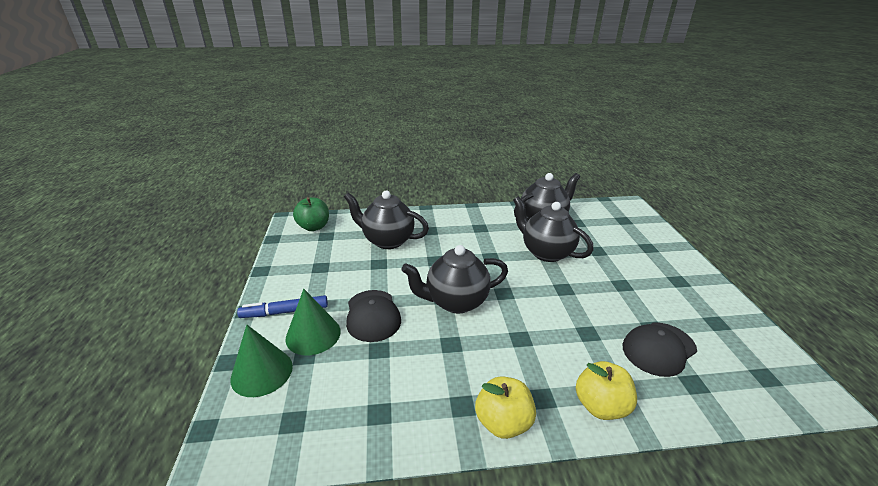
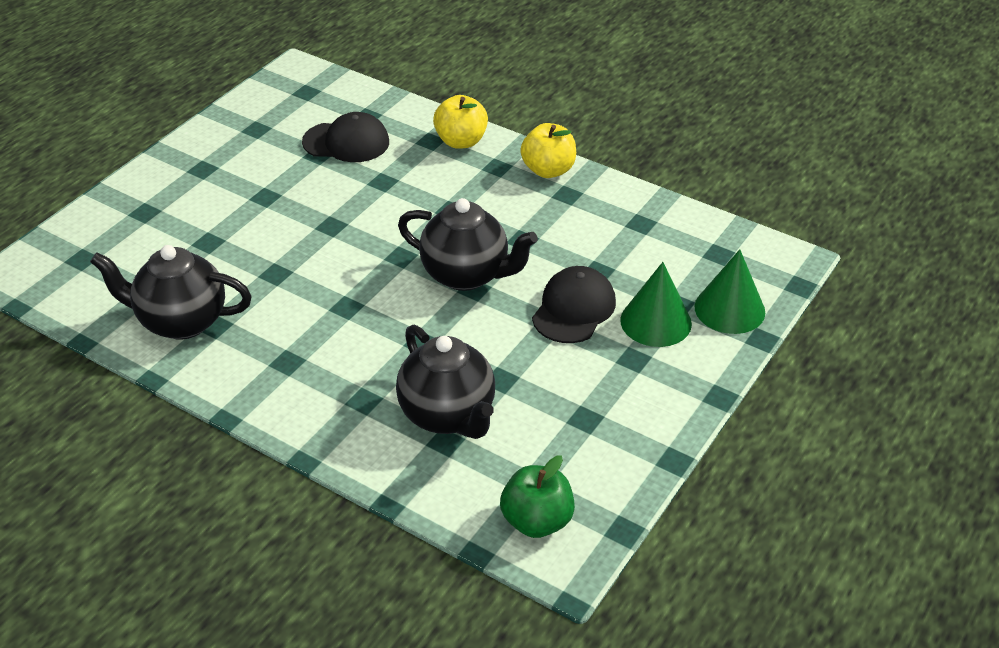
camera: 140 degrees left, 10 degrees up
blue marker [237,295,328,318] -> none
black teapot [513,196,593,262] -> none

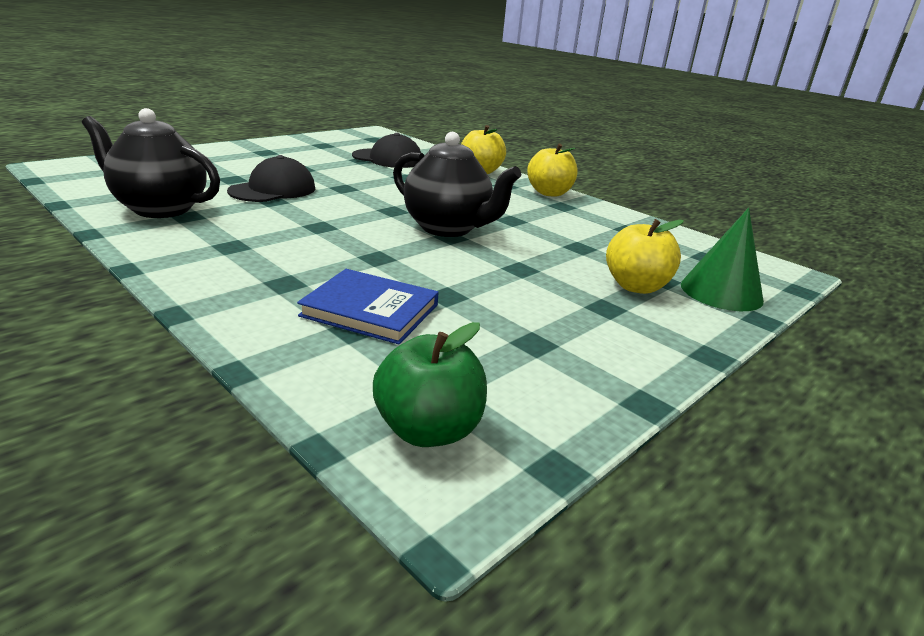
camera: 10 degrees right, 15 degrees down
black teapot [396,324,495,439] -> blue book [297,269,439,345]
black cap [532,266,616,343] -> black cap moved to [227,155,315,202]
green cone [620,262,692,347] -> yellow apple [606,219,684,294]

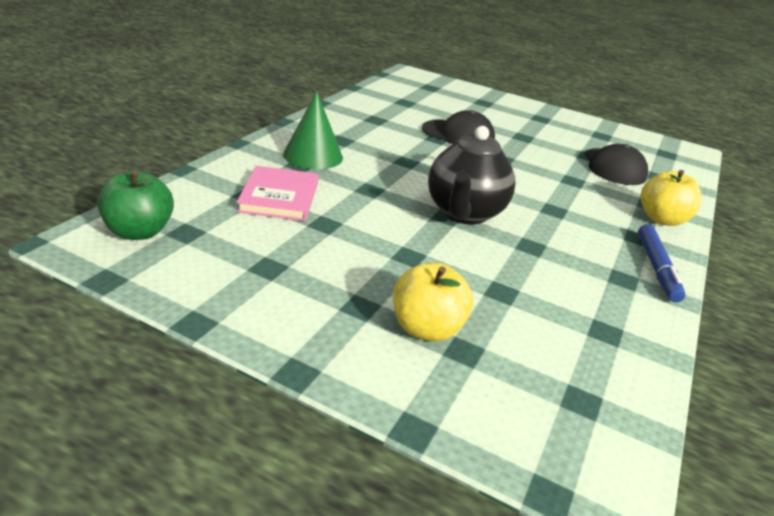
camera: 70 degrees right, 5 degrees up
black teapot [82,108,220,218] -> none
blue book [297,269,439,345] -> pink book [236,166,319,221]
yellow apple [527,144,578,196] -> blue marker [638,224,686,302]
green cone [681,208,764,311] -> green cone moved to [283,91,343,169]

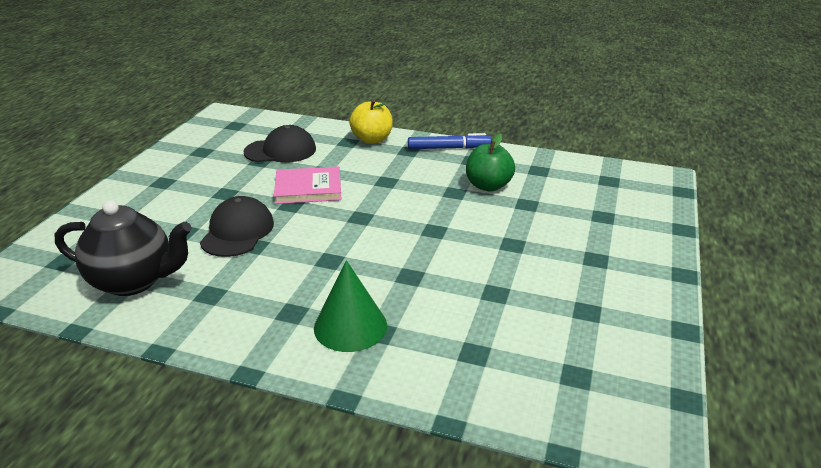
camera: 95 degrees left, 0 degrees up
green apple [97,170,174,240] -> green apple moved to [466,133,515,191]
pink book [236,166,319,221] -> pink book moved to [274,166,342,204]
yellow apple [393,263,473,341] -> none
black teapot [428,126,515,225] -> black teapot moved to [55,200,192,296]

